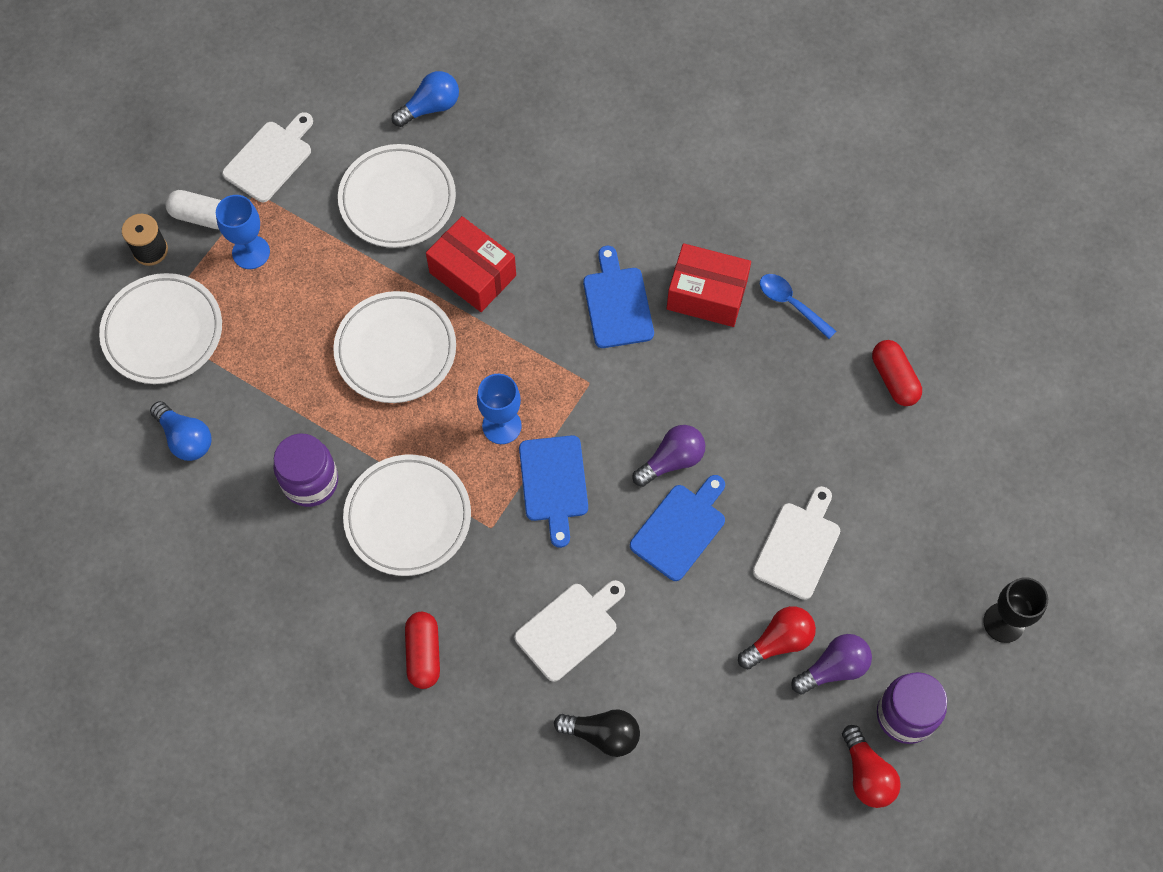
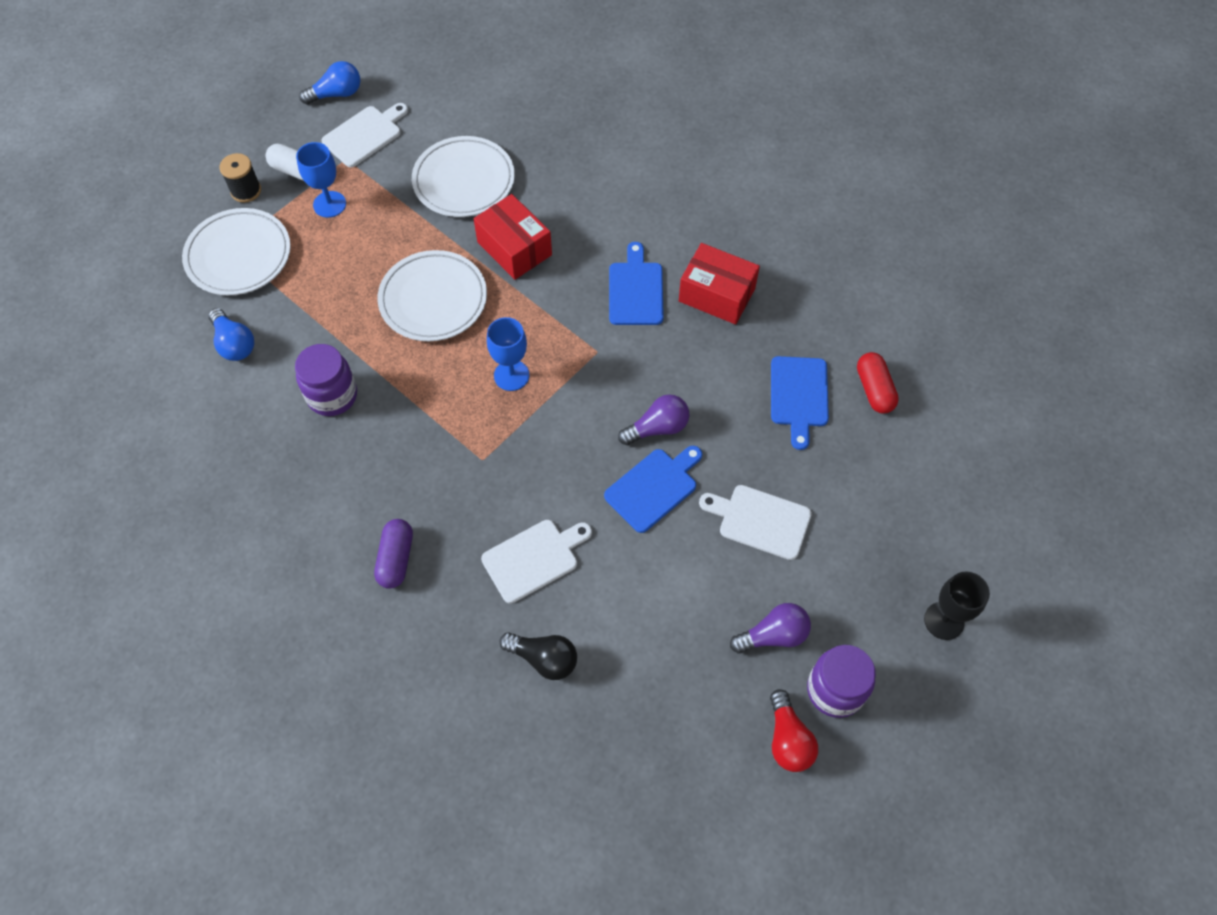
camera: 10 degrees right, 5 degrees down
white plate [343,455,471,576] -> none
blue light bulb [392,71,459,127] -> blue light bulb moved to [299,61,360,105]
red capsule [405,612,440,689] -> purple capsule [374,519,413,589]
blue cutting board [519,435,588,548] -> blue cutting board moved to [771,356,829,450]
red light bulb [738,606,816,669] -> none
white cutting board [753,486,840,600] -> white cutting board turned 105 degrees counterclockwise [699,485,812,560]
blue spoon [760,274,837,339] -> none

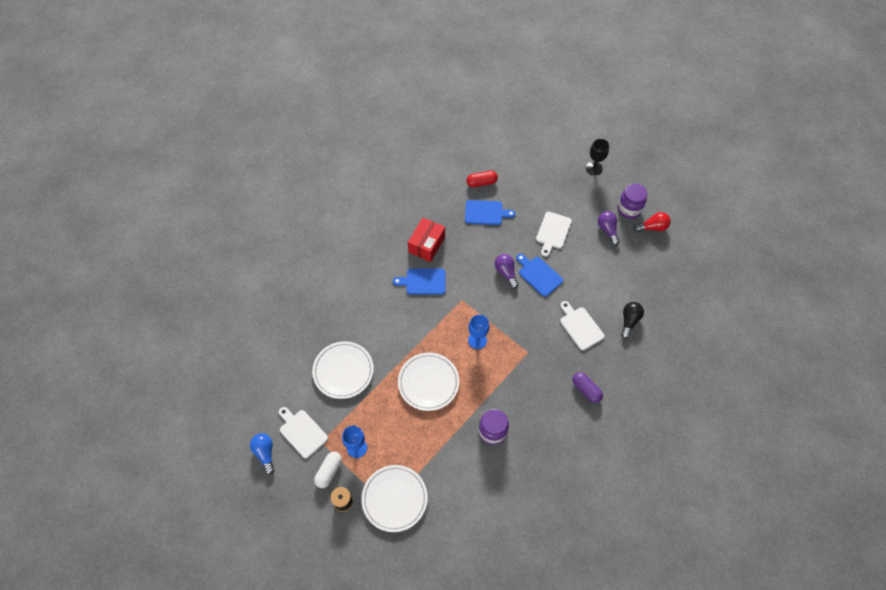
camera: 90 degrees left, 0 degrees up
blue light bulb [208,308,254,361] -> none
purple capsule [374,519,413,589] -> purple capsule turned 45 degrees clockwise [573,372,603,403]
red box [474,194,552,280] -> none

